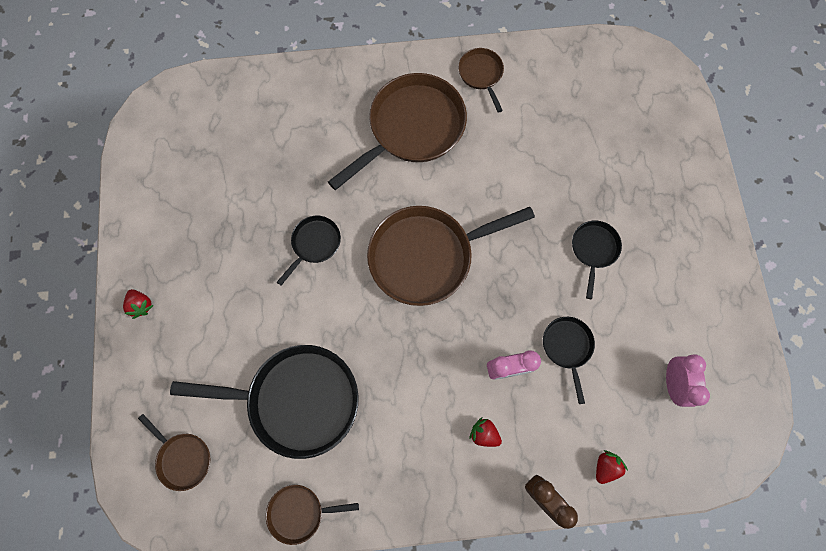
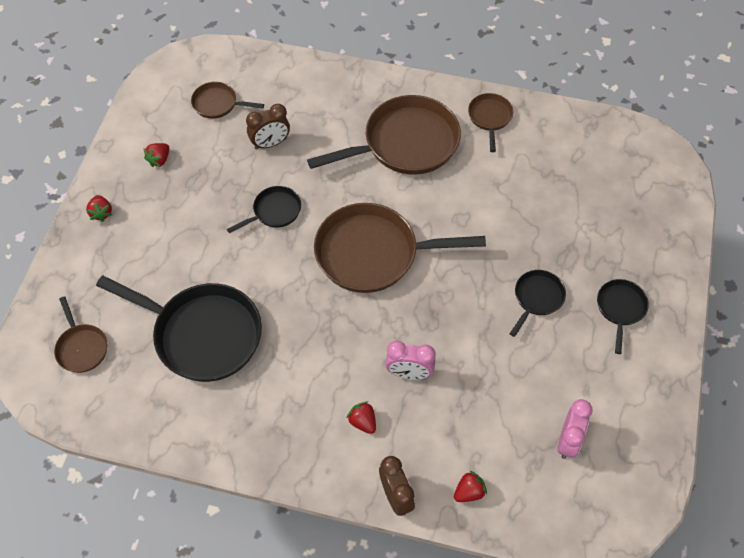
camera: 20 degrees right, 15 degrees down
brown pan [266,485,359,545] -> brown pan moved to [191,82,264,119]
black pan [543,317,595,404] -> black pan moved to [597,279,649,354]
none -> red strawberry [143,143,169,167]
none -> brown clock [246,104,290,150]

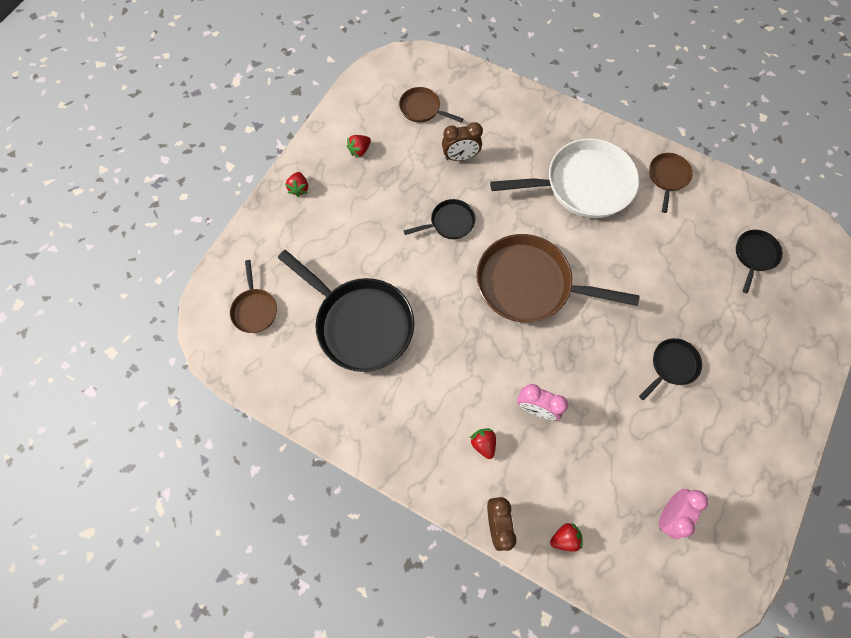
camera: 15 degrees right, 10 degrees up
brown pan [307,95,461,175] -> white pan [490,138,639,218]
black pan [597,279,649,354] -> black pan moved to [736,230,783,293]

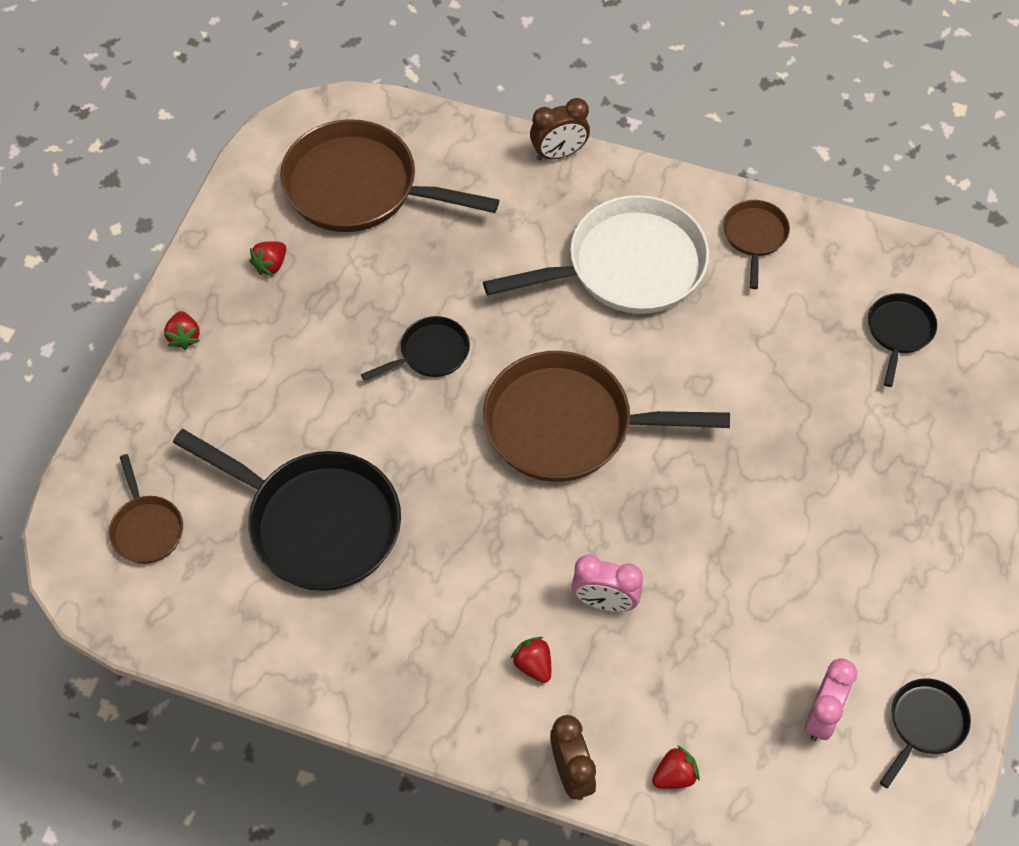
camera: 10 degrees left, 10 degrees down
brown pan [399,87,463,123] -> brown pan [280,119,499,232], size x2.06
brown clock [442,122,483,161] -> brown clock moved to [530,98,590,160]
black pan [639,338,702,400] -> black pan moved to [880,678,971,788]

